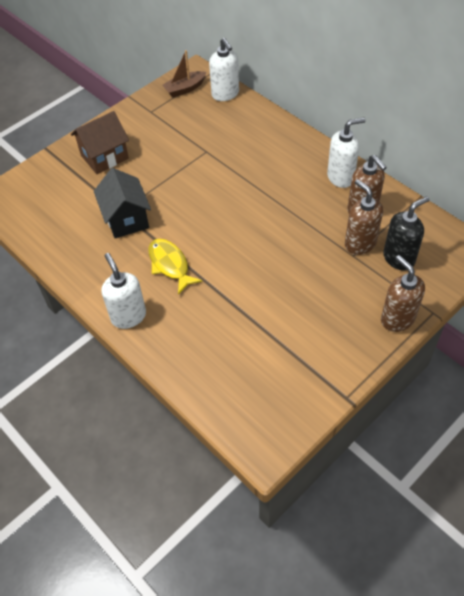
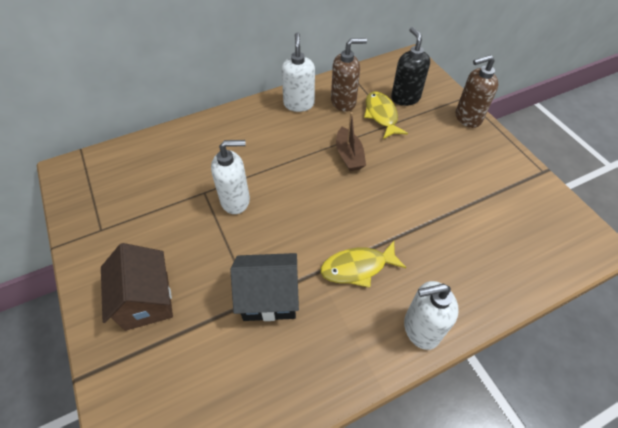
camera: 75 degrees left, 0 degrees up
brown boat [162,50,206,97] -> brown boat moved to [336,112,366,171]
white soap dispenser [209,38,239,101] -> white soap dispenser moved to [211,140,250,214]
brown soap dispenser [345,179,383,255] -> yellow fish [364,91,408,139]

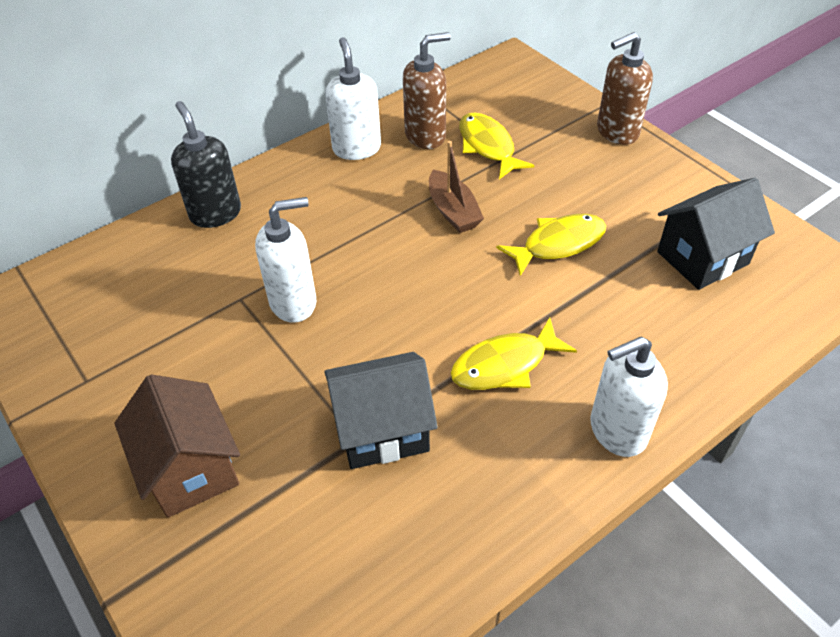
camera: 10 degrees left, 5 degrees down
black soap dispenser [391,27,430,106] -> black soap dispenser moved to [171,101,241,228]
none -> yellow fish [496,214,606,276]
none -> black house [657,178,775,290]

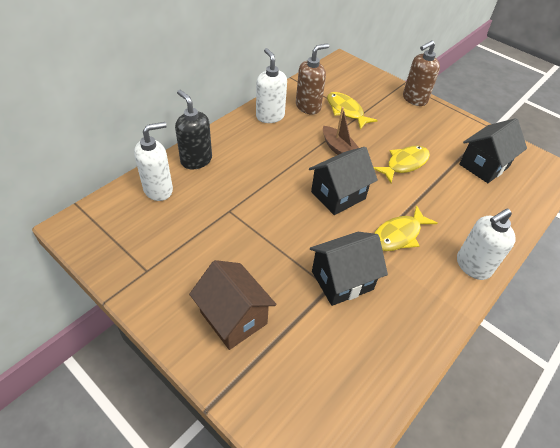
camera: 15 degrees left, 0 degrees up
white soap dispenser [255,197,316,322] -> white soap dispenser moved to [134,122,173,201]
none -> black house [309,147,378,215]

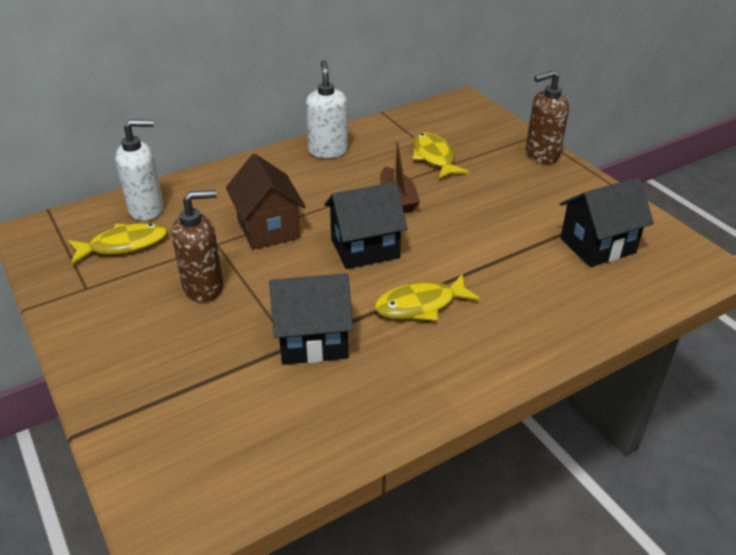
camera: 20 degrees right, 10 degrees down
black soap dispenser [175,90,212,169] -> none
brown house [189,260,276,350] -> brown house moved to [226,154,306,250]
brown soap dispenser [296,43,329,115] -> brown soap dispenser moved to [171,190,223,302]
yellow fish [373,146,430,183] -> yellow fish moved to [68,222,167,264]
white soap dispenser [457,208,516,280] -> none

